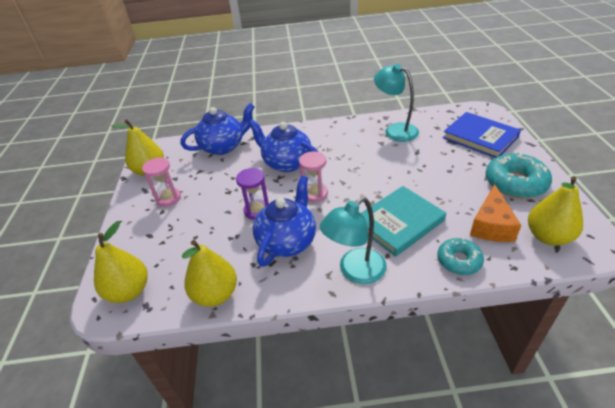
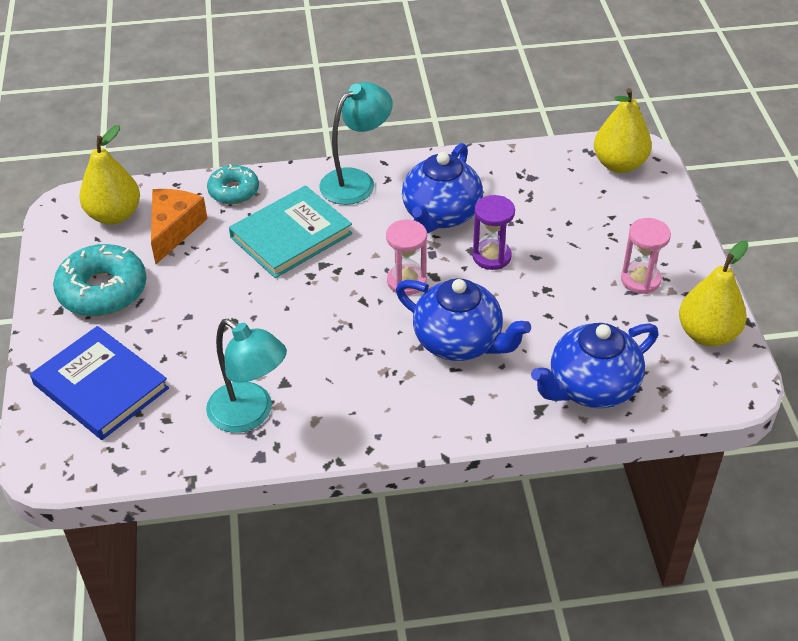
camera: 175 degrees right, 5 degrees up
yellow pear [182,240,237,307] -> none

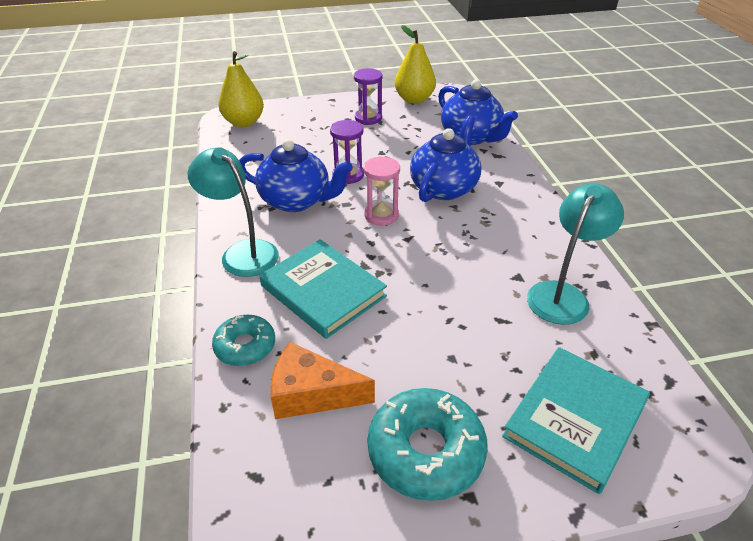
camera: 95 degrees left, 5 degrees down
blue book [30,326,169,440] -> turquoise book [502,347,650,494]
yellow pear [79,125,140,225] -> none
pink hourglass [621,218,671,294] -> purple hourglass [354,68,383,125]

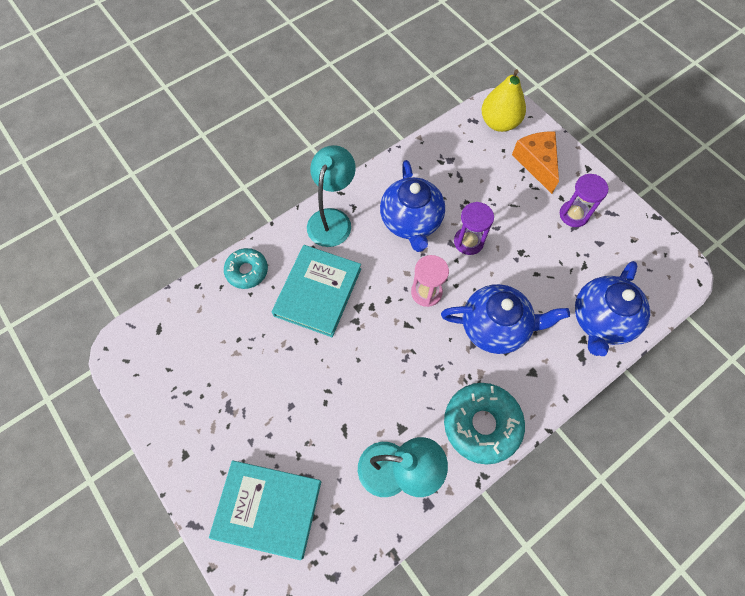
camera: 65 degrees right, 25 degrees up
orange cheese [271,342,375,419] -> orange cheese moved to [512,132,559,194]
turquoise donut [367,388,488,501] -> turquoise donut moved to [444,383,525,464]
yellow pear [395,25,436,104] -> none

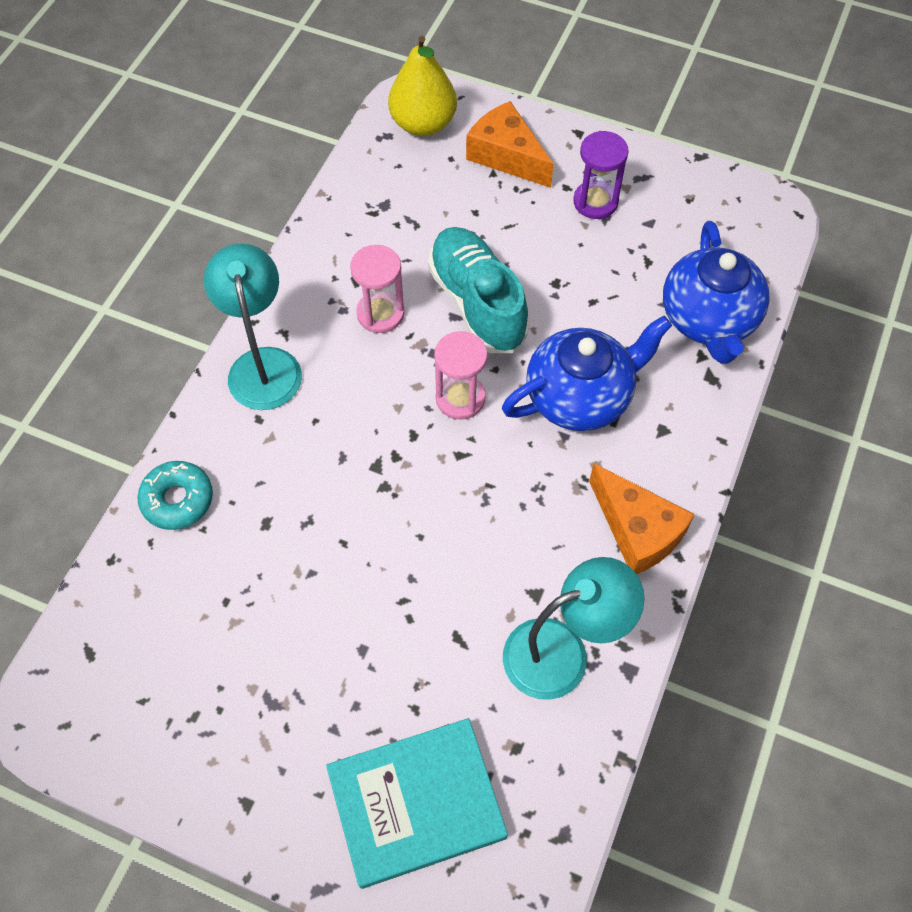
camera: 30 degrees left, 5 degrees down
turquoise book [272,245,361,337] -> none
blue teapot [380,160,445,252] -> pink hourglass [350,245,405,333]
turquoise donut [444,383,525,464] -> orange cheese [589,463,695,574]
purple hourglass [454,202,494,255] -> turquoise shoe [428,227,529,353]

